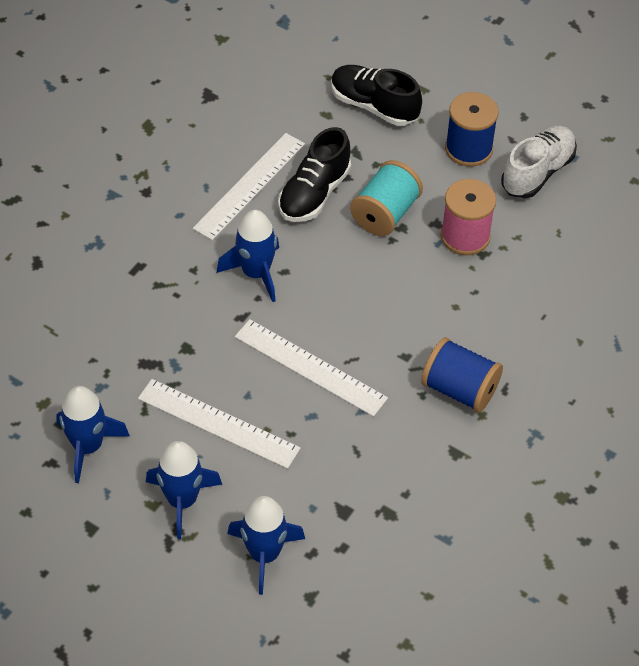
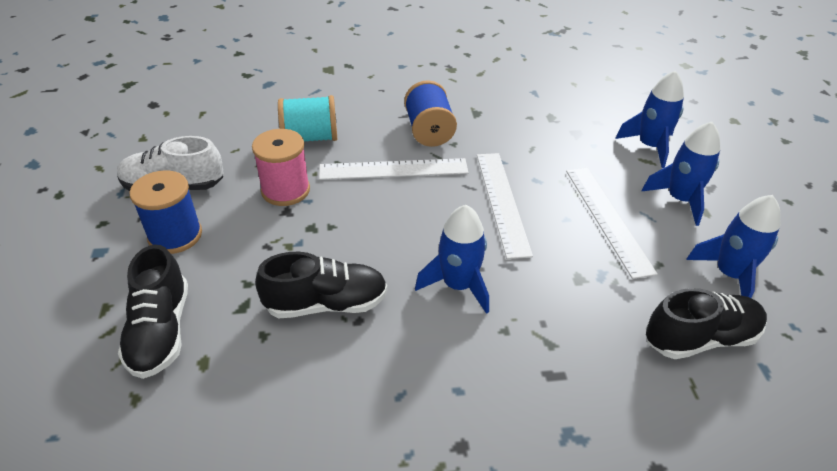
camera: 130 degrees left, 10 degrees down
white ruler [193,133,305,240] -> white ruler moved to [319,158,469,180]
turquoise spool [350,160,423,236] -> turquoise spool moved to [278,95,337,142]
none -> black shoe [646,288,767,359]

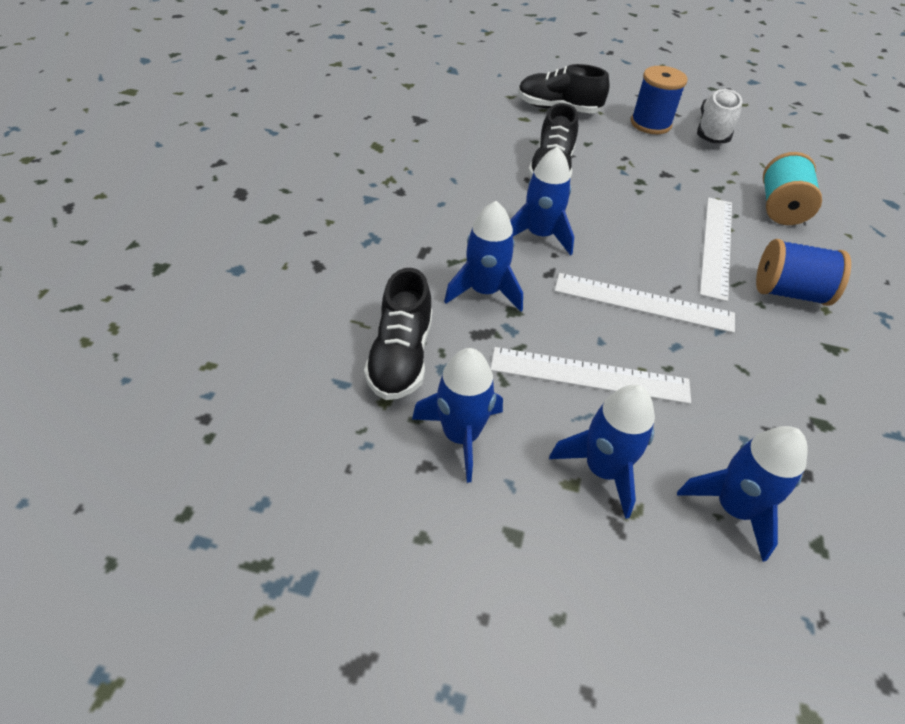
camera: 110 degrees right, 5 degrees up
pink spool [252,129,310,206] -> none
none -> blue rocket [444,201,523,312]

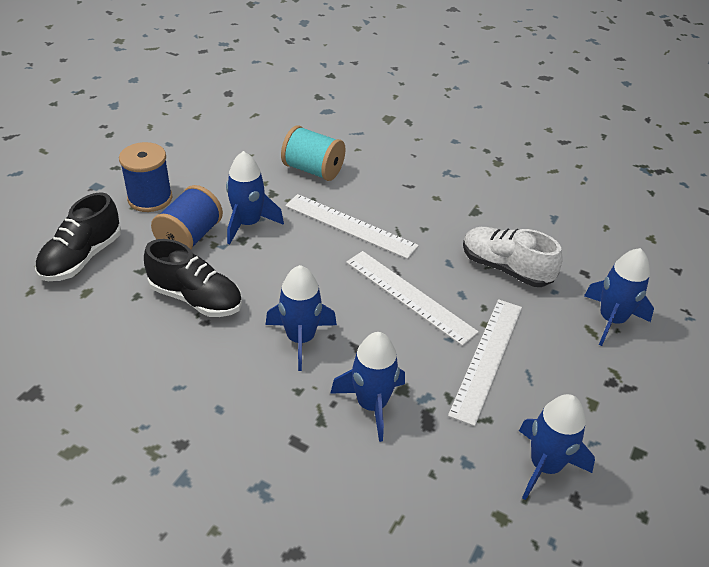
camera: 75 degrees left, 5 degrees down
black shoe [364,268,432,400] -> none
blue rocket [549,385,655,519] -> blue rocket moved to [226,151,284,245]
white ruler [554,273,735,333] -> white ruler turned 75 degrees counterclockwise [346,251,479,346]
white shoe [697,88,742,143] -> white shoe moved to [463,227,563,287]
blue spool [756,239,851,306] -> blue spool moved to [151,185,223,249]

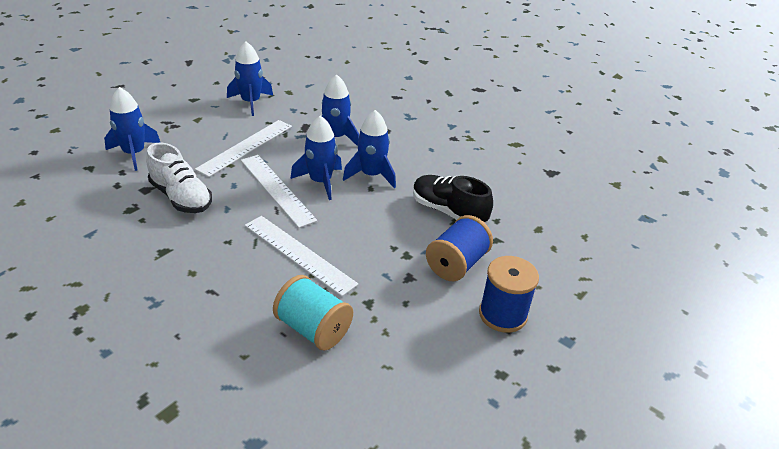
camera: 170 degrees left, 5 degrees down
black shoe [35,192,121,281] -> none
blue rocket [226,151,284,245] -> blue rocket moved to [290,115,342,200]

